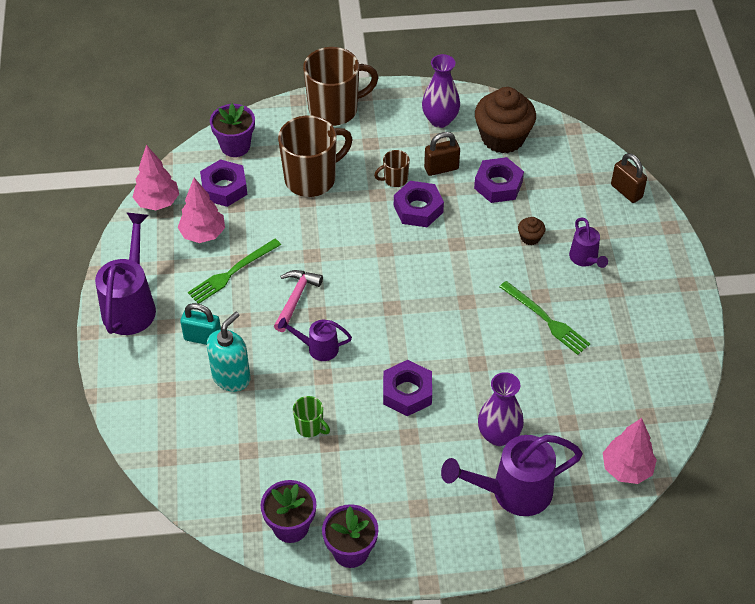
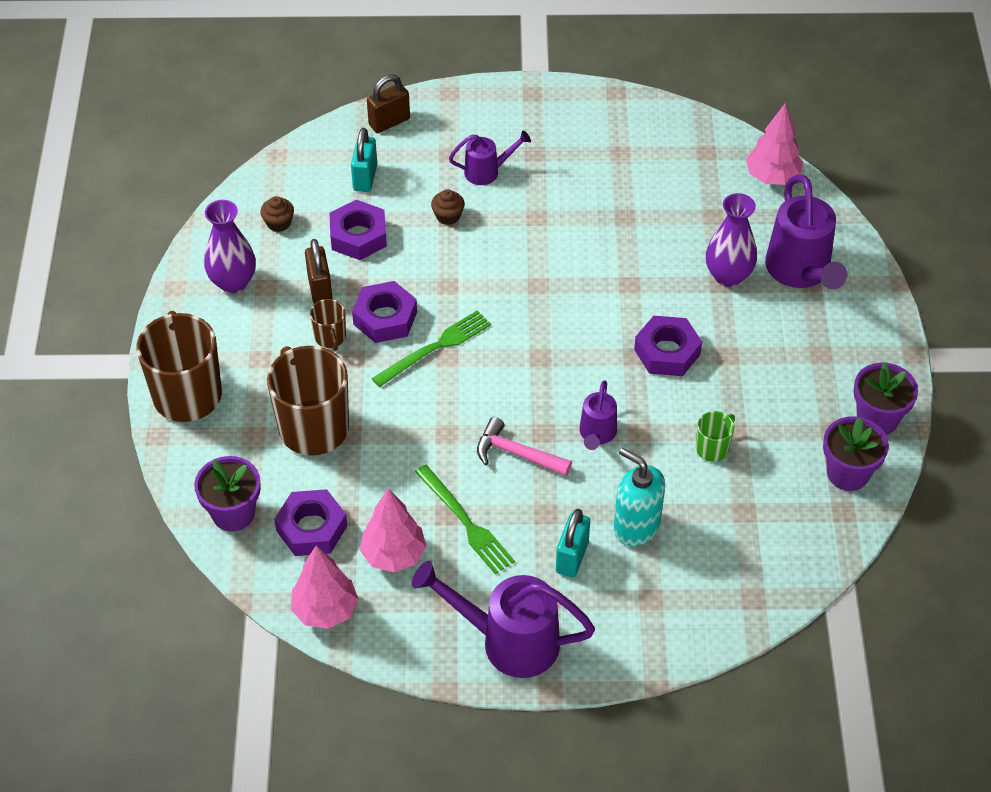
camera: 85 degrees left, 0 degrees up
brown cupcake [475,87,536,153] -> brown cupcake [260,196,294,232], size x0.43
green fork [499,281,590,355] -> green fork moved to [372,310,491,387]
none -> turquoise padlock [351,128,377,192]

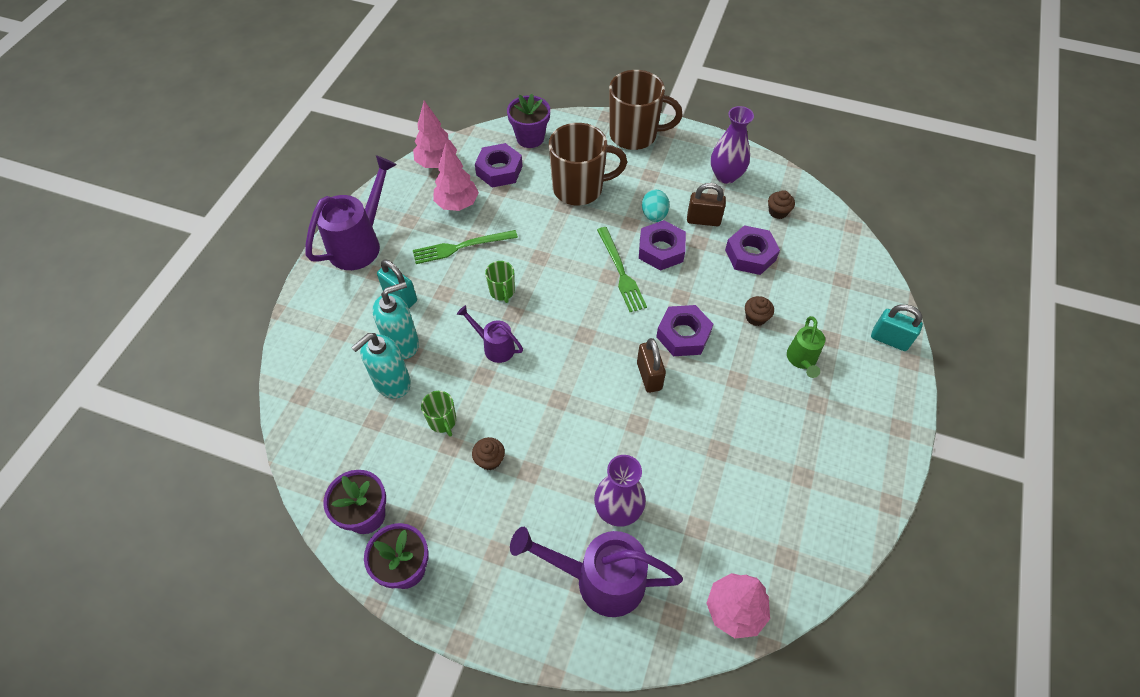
camera: 110 degrees right, 5 degrees up
brown mug [310,299,346,351] -> turquoise egg [642,190,669,222]
turquoise padlock [351,128,377,192] -> turquoise padlock moved to [871,304,923,351]
brown padlock [367,74,410,133] -> brown padlock moved to [637,338,666,393]
purple watering can [449,131,531,185] -> green watering can [787,316,825,378]
pink hammer [477,417,572,476] -> green mug [485,261,515,303]
purple nut [634,316,702,376] -> purple nut moved to [656,305,713,356]
none -> turquoise soap dispenser [351,333,411,398]
none -> brown cupcake [472,437,505,470]

